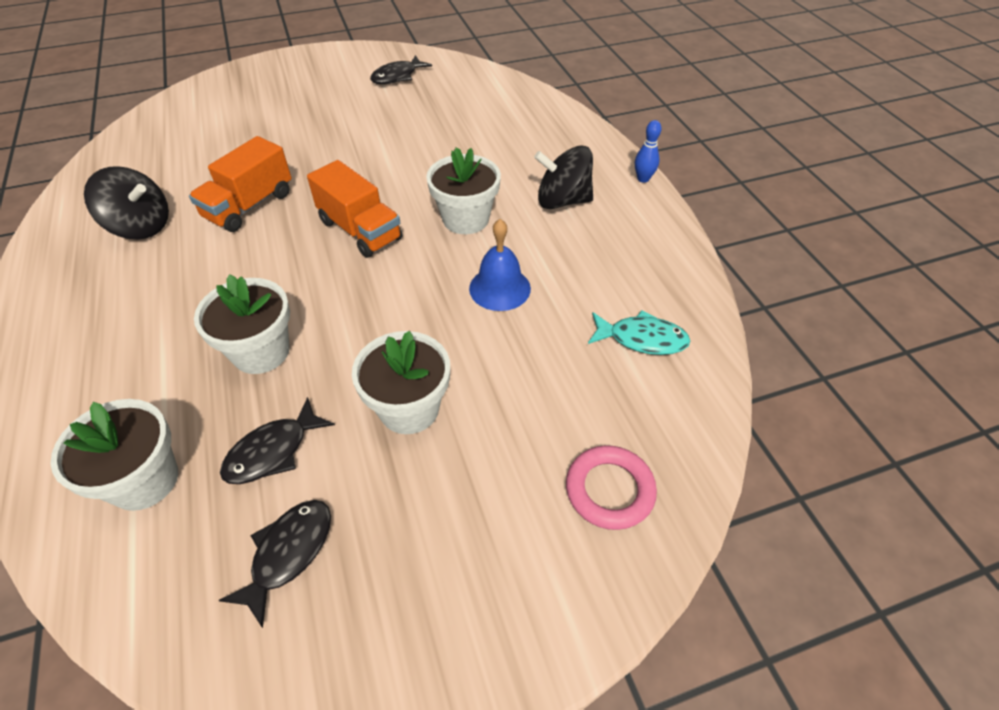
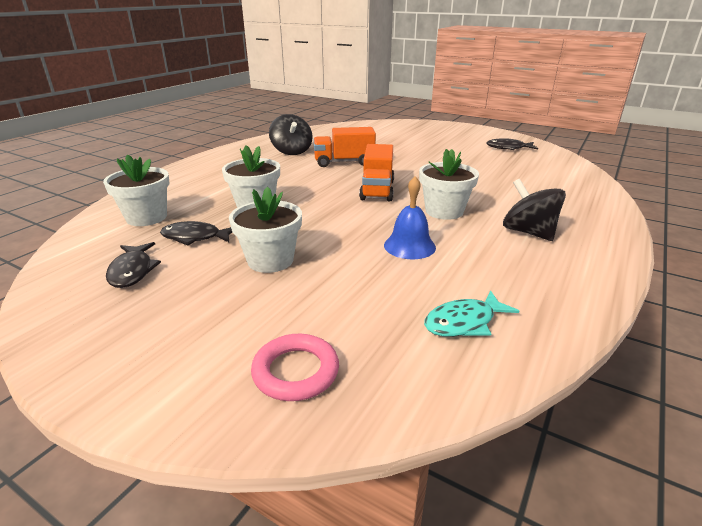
camera: 50 degrees right, 20 degrees down
black fish [219,500,331,628] -> black fish turned 90 degrees clockwise [106,242,161,288]
turquoise fish [588,310,690,355] -> turquoise fish turned 90 degrees clockwise [424,290,519,337]
blue bowling pin [635,120,661,183] -> none

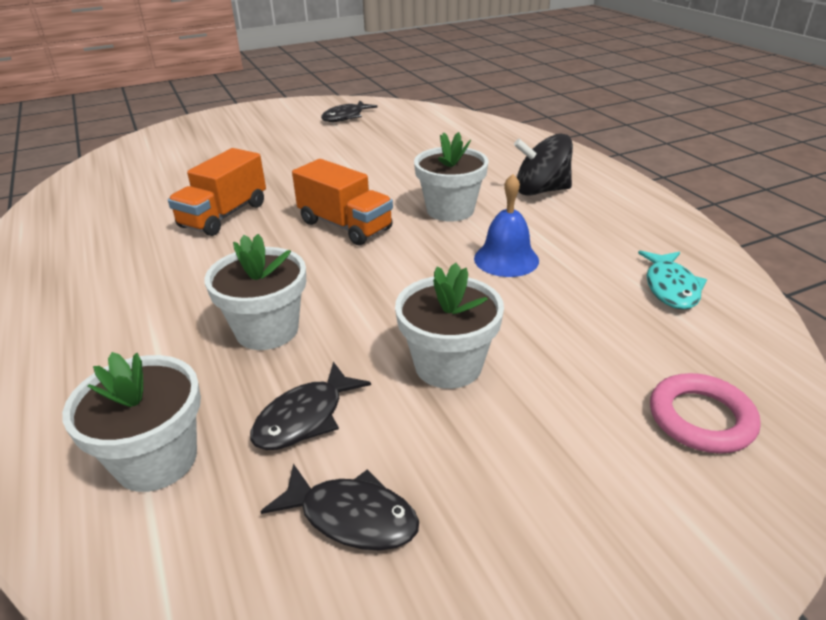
camera: 55 degrees left, 5 degrees up
black spinning top [269,114,313,155] -> none

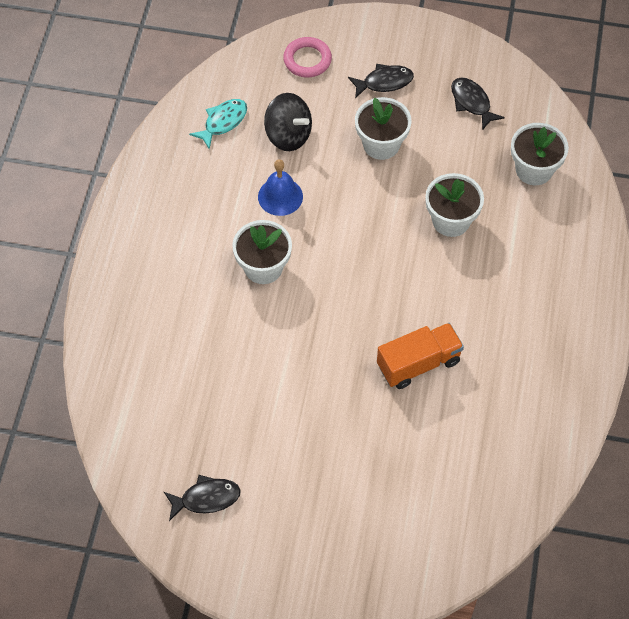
camera: 145 degrees left, 25 degrees up
black fish [250,362,371,450] -> black fish moved to [348,64,414,98]
orange truck [292,159,393,245] -> none
black spinning top [514,133,573,196] -> black spinning top moved to [264,93,312,151]

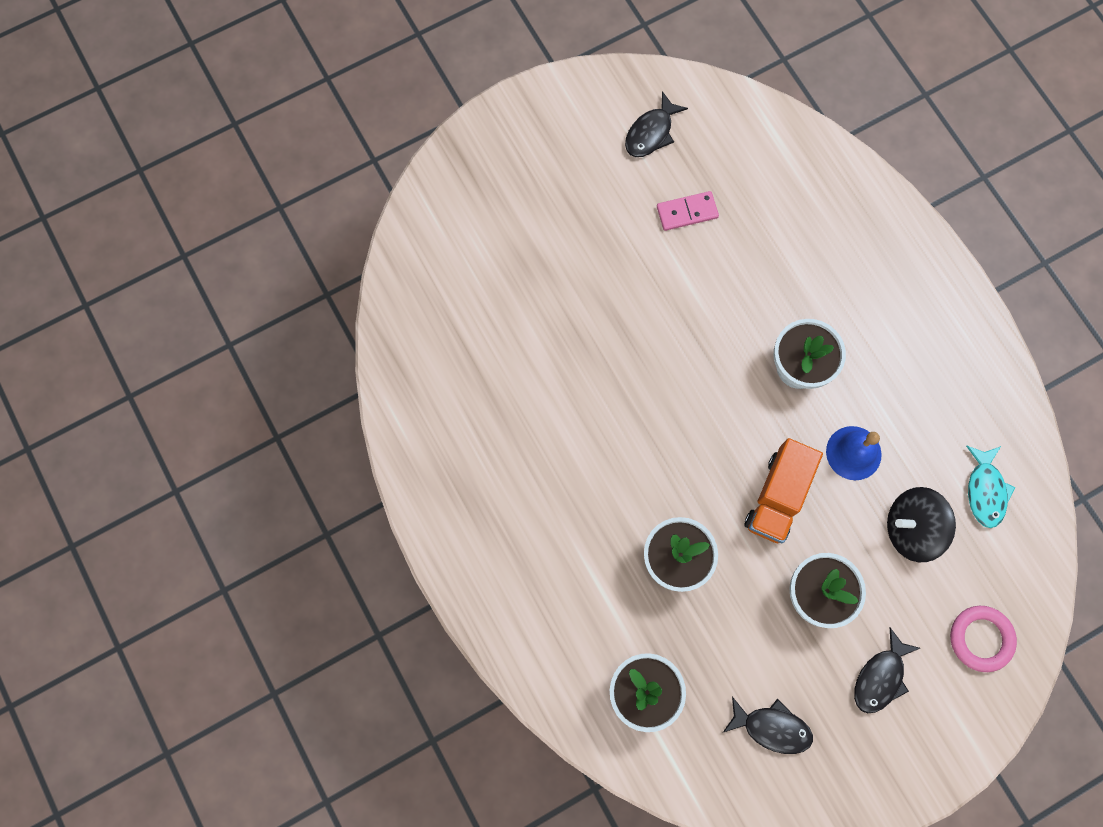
camera: 140 degrees right, 15 degrees up
orange truck [377,323,464,389] -> orange truck moved to [744,438,823,543]
none -> pink domino [657,191,719,231]

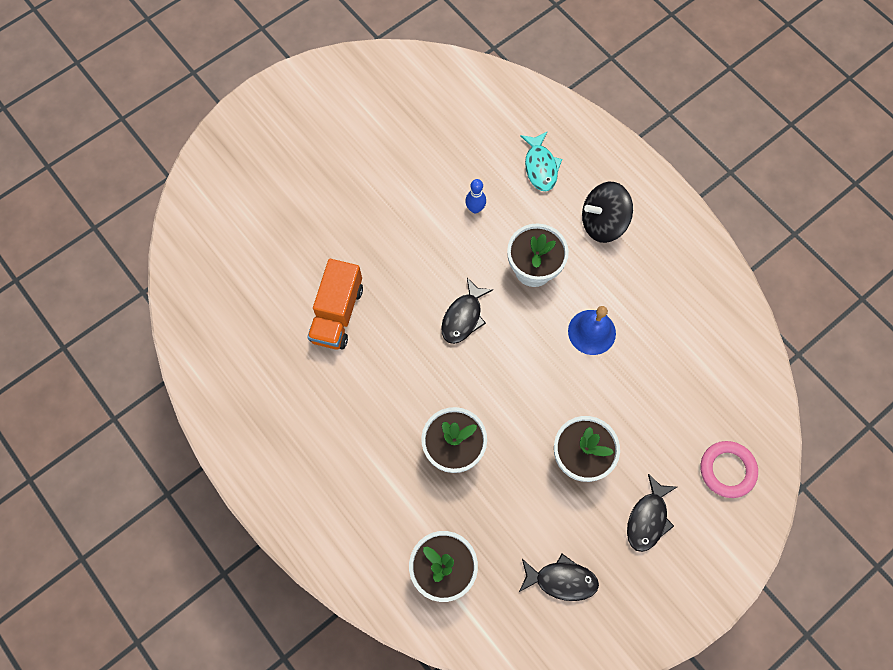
camera: 10 degrees left, 5 degrees down
black fish [625,91,688,157] -> black fish moved to [441,278,493,344]
pink domino [657,191,719,231] -> none
orange truck [744,438,823,543] -> orange truck moved to [307,259,363,350]
black spinning top [887,487,956,562] -> black spinning top moved to [582,182,633,243]
turquoise fish [966,446,1015,528] -> turquoise fish moved to [520,132,562,191]
none -> blue bowling pin [465,179,486,213]

